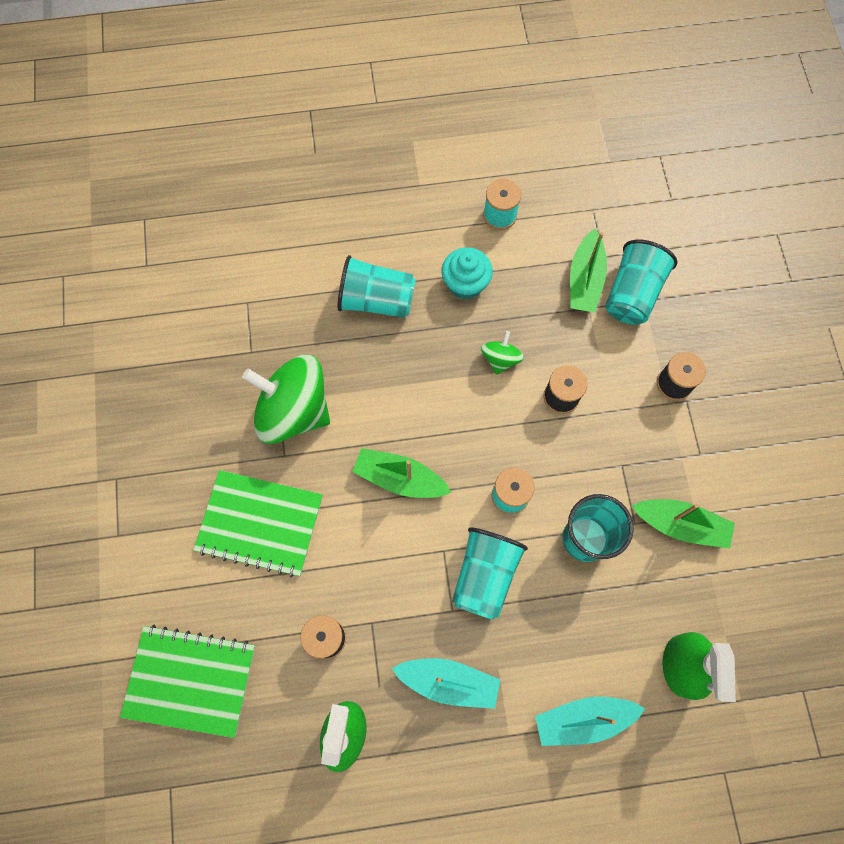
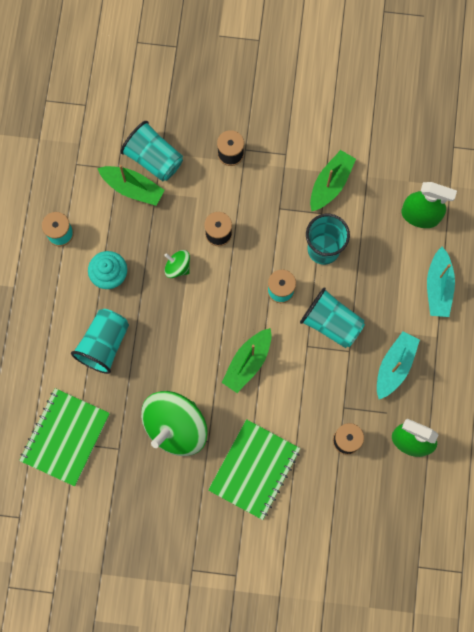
camera: 75 degrees left, 5 degrees up
green notebook [120,625,255,738] -> green notebook moved to [19,388,110,486]

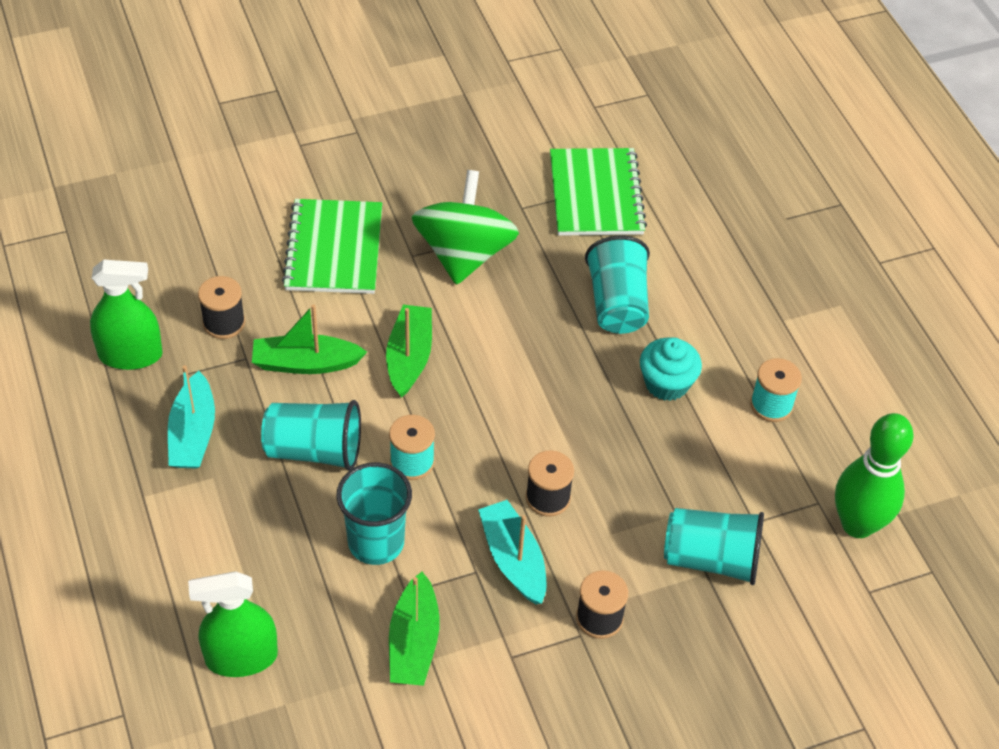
camera: 150 degrees right, 25 degrees down
green boat [97,165,165,206] -> green boat moved to [252,304,367,374]
green spinning top [164,250,190,278] -> none
turquoise boat [427,247,455,317] -> turquoise boat moved to [478,500,546,604]
none -> green bowling pin [835,413,914,538]

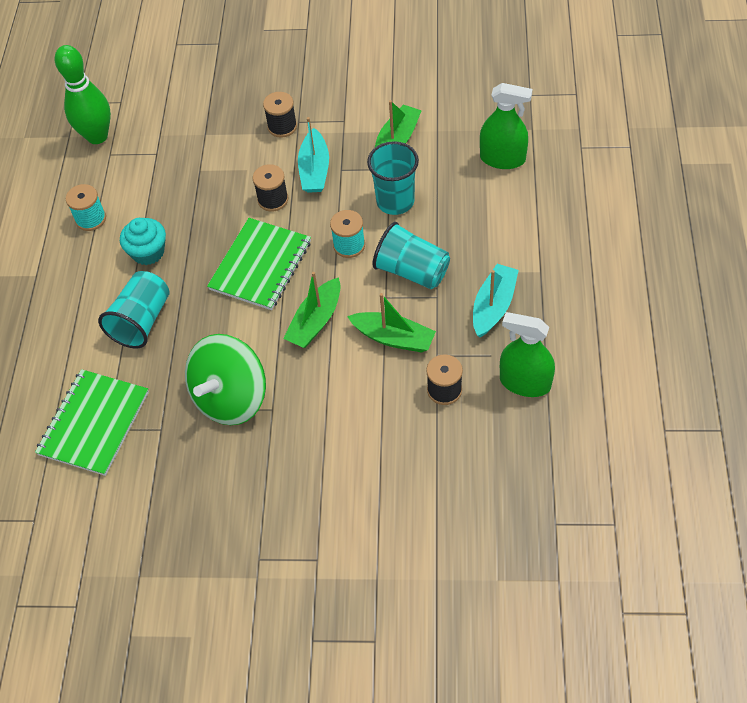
camera: 150 degrees left, 5 degrees up
green notebook [282,199,382,294] -> green notebook moved to [207,218,311,310]
turquoise cup [664,508,764,585] -> none

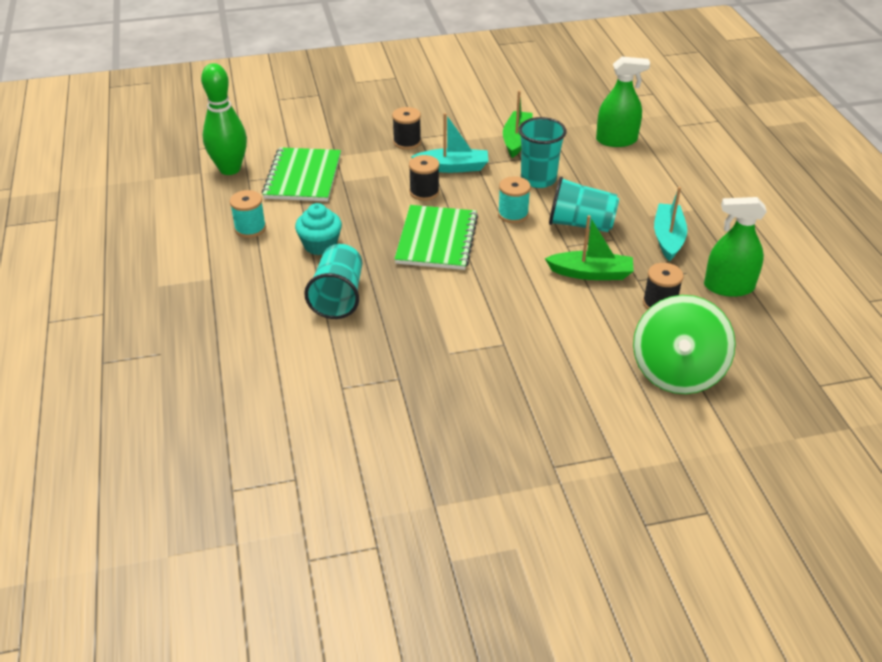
camera: 20 degrees left, 15 degrees down
green notebook [35,369,149,476] -> green notebook moved to [262,147,341,201]
green spinning top [185,334,266,425] -> green spinning top moved to [633,295,736,394]
green boat [283,272,341,348] -> none
turquoise boat [298,117,329,193] -> turquoise boat turned 75 degrees counterclockwise [411,113,488,173]

